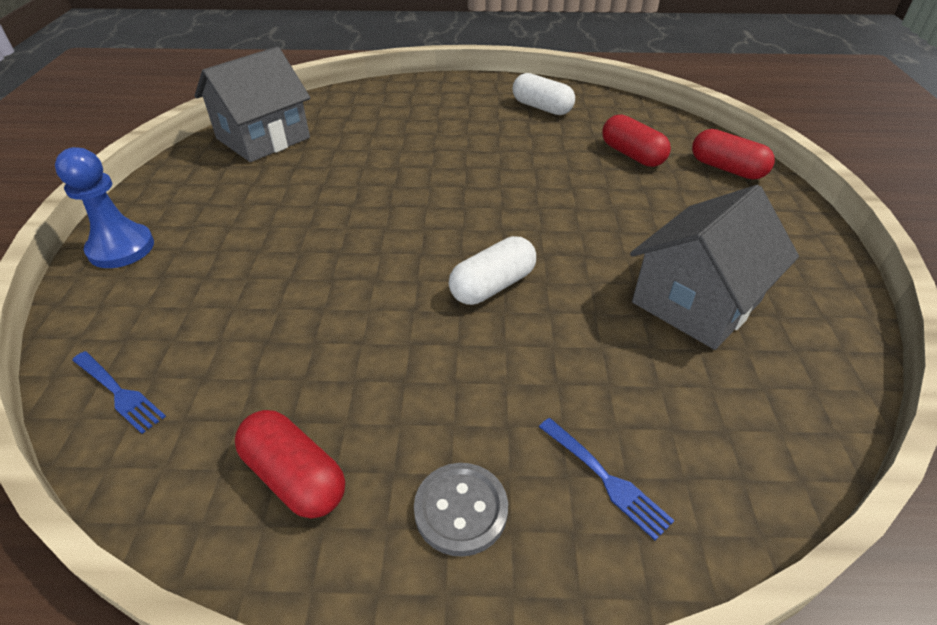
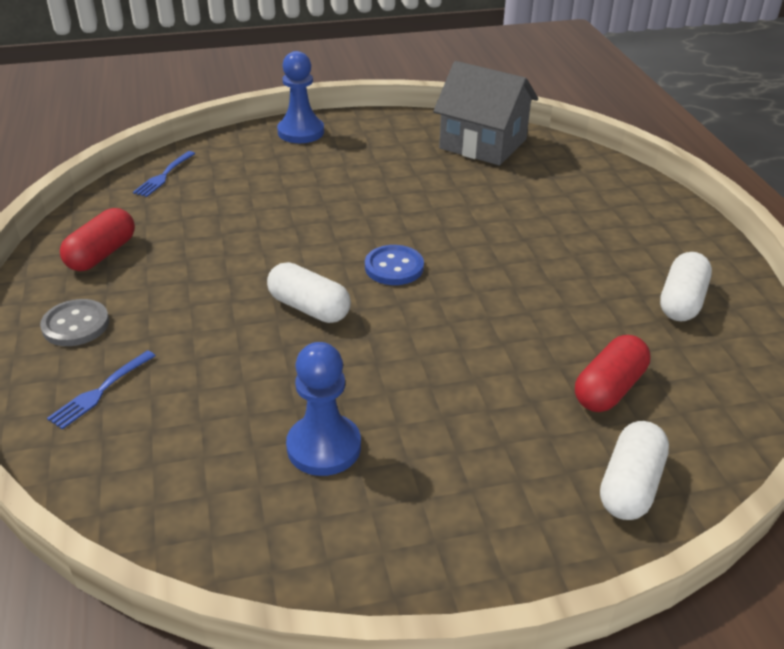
camera: 75 degrees right, 5 degrees down
grey house [630,185,799,350] -> blue pawn [286,342,361,476]
red capsule [692,129,775,180] -> white capsule [600,421,669,520]
none -> blue button [365,245,424,285]

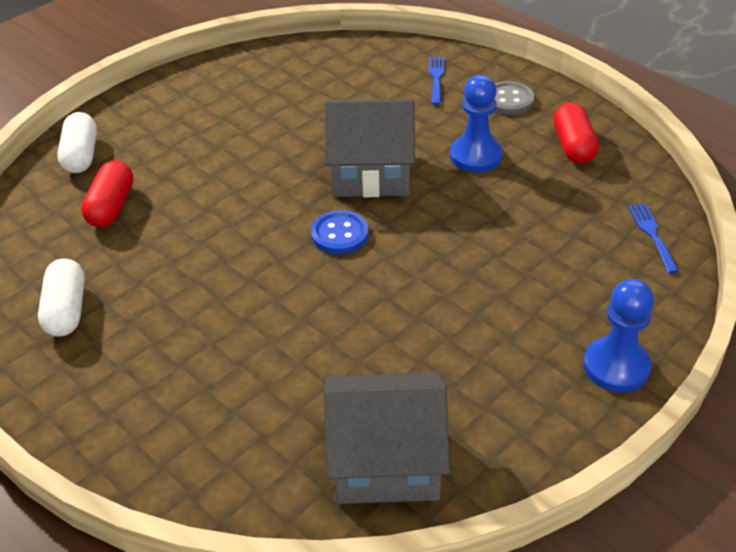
camera: 150 degrees right, 5 degrees up
white capsule [267,262,351,323] -> grey house [324,99,415,197]
blue pawn [286,342,361,476] -> blue pawn moved to [450,75,502,173]

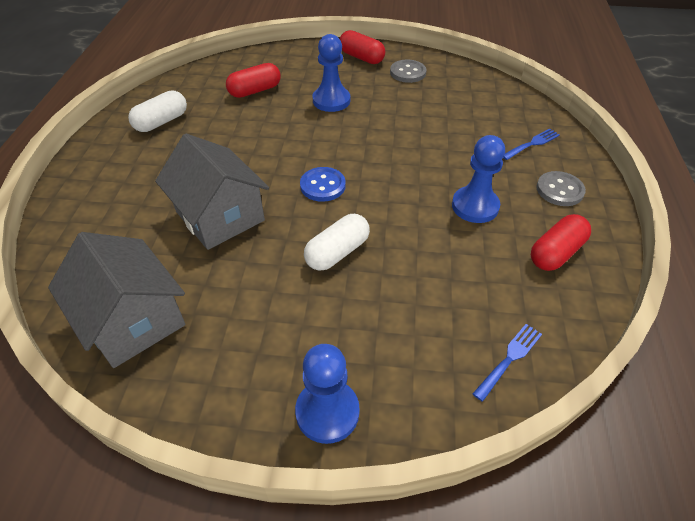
camera: 50 degrees right, 5 degrees up
white capsule [57,112,97,173] -> white capsule moved to [304,214,370,271]
grey house [324,99,415,197] -> grey house moved to [155,133,269,250]
none -> blue pawn [313,34,350,112]
none -> red capsule [340,30,385,64]
none -> grey button [390,60,426,83]

